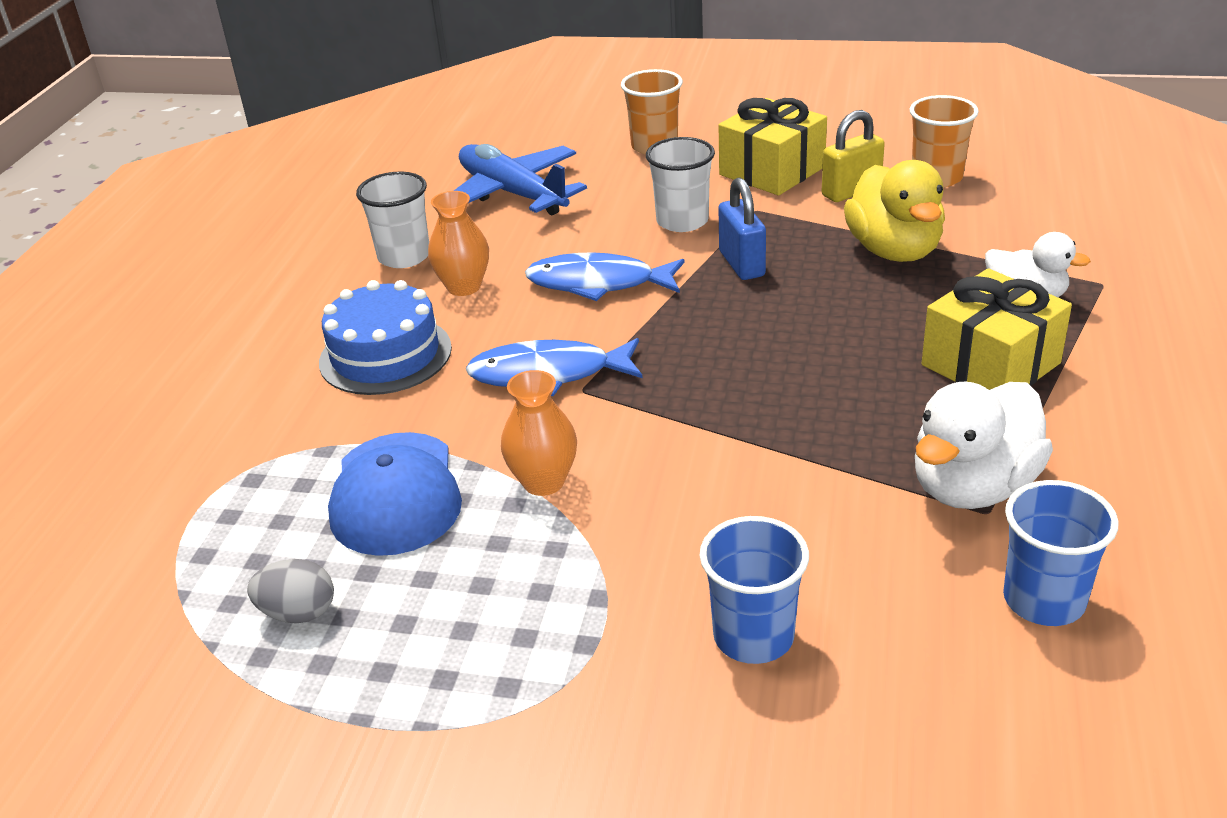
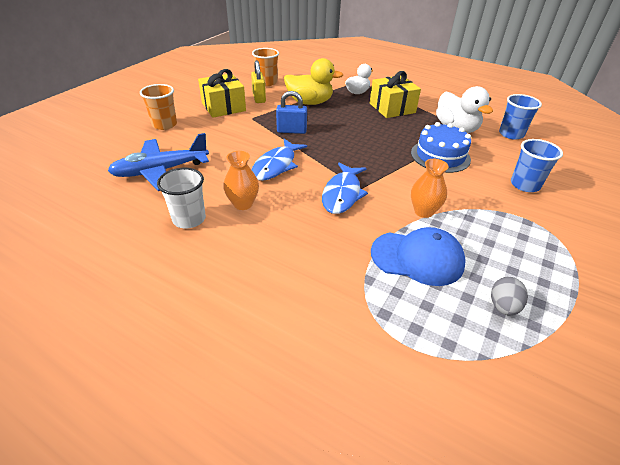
camera: 75 degrees left, 5 degrees up
blue cake [319,280,452,395] -> blue cake moved to [411,122,471,173]
white cup [646,137,715,232] -> none

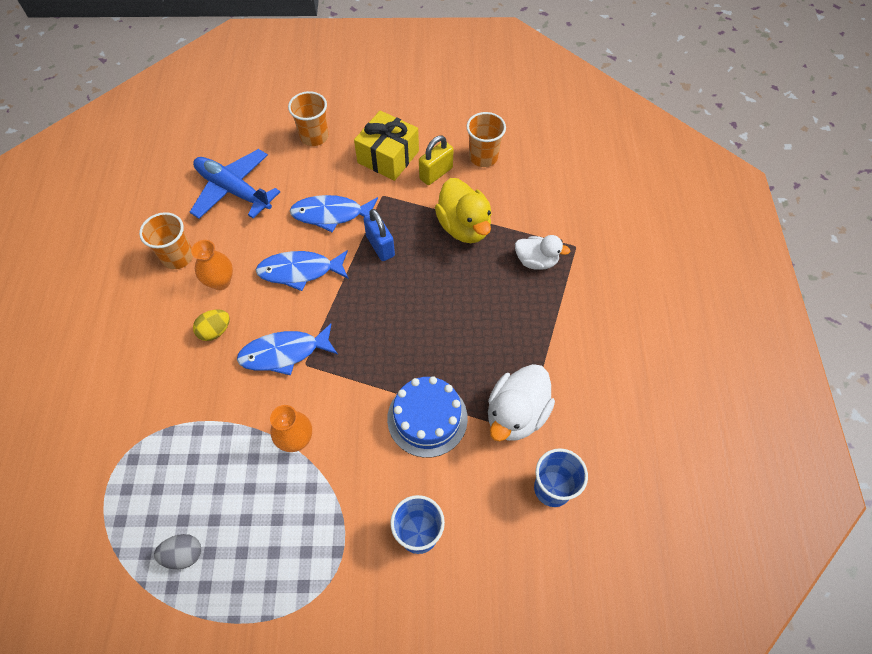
camera: 60 degrees right, 20 degrees up
white cup [157,168,206,228] -> orange cup [139,212,193,269]
yellow gift [370,71,421,118] -> none
blue cap [371,227,466,286] -> none
none -> yellow egg [193,309,230,341]
none -> blue fish [290,195,378,232]

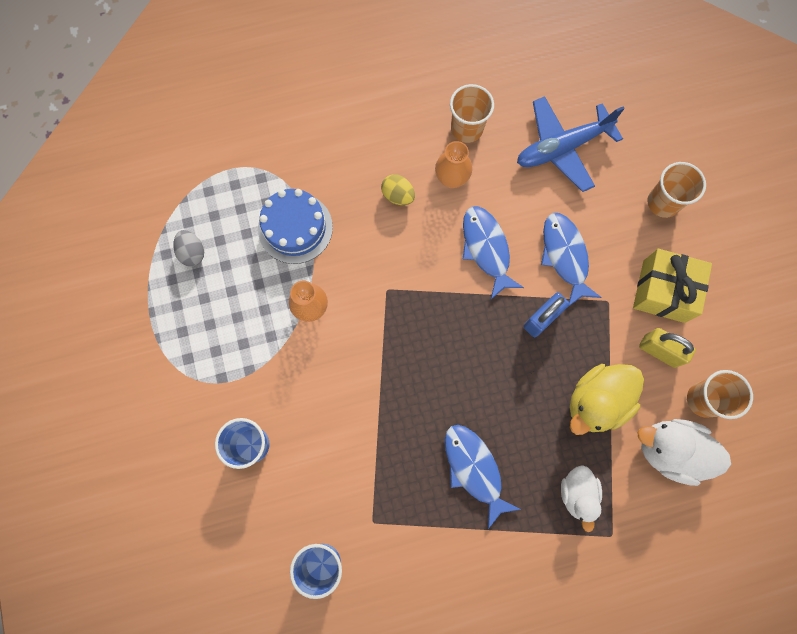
camera: 75 degrees right, 15 degrees up
blue plane [190,149,280,219] -> blue plane turned 135 degrees counterclockwise [517,96,625,192]
blue fish [237,323,338,376] -> blue fish moved to [445,425,521,529]
blue cake [387,376,468,458] -> blue cake moved to [258,189,333,264]
white duck [488,364,555,441] -> white duck moved to [637,419,731,486]

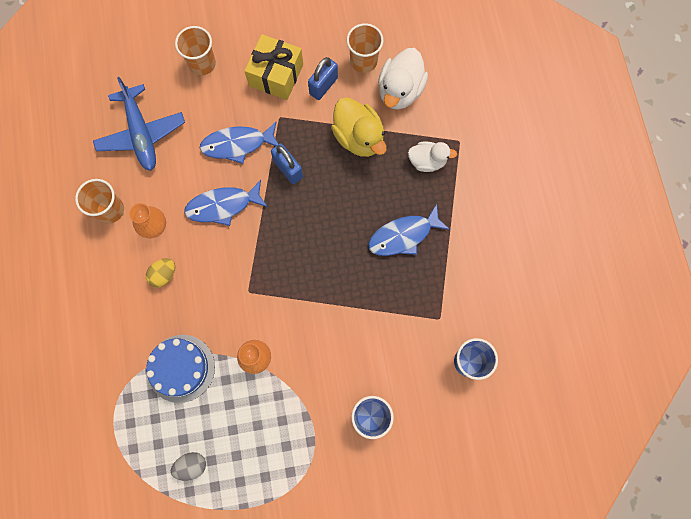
camera: 85 degrees left, 0 degrees up
yellow padlock [639,328,696,368] -> blue padlock [308,57,338,100]

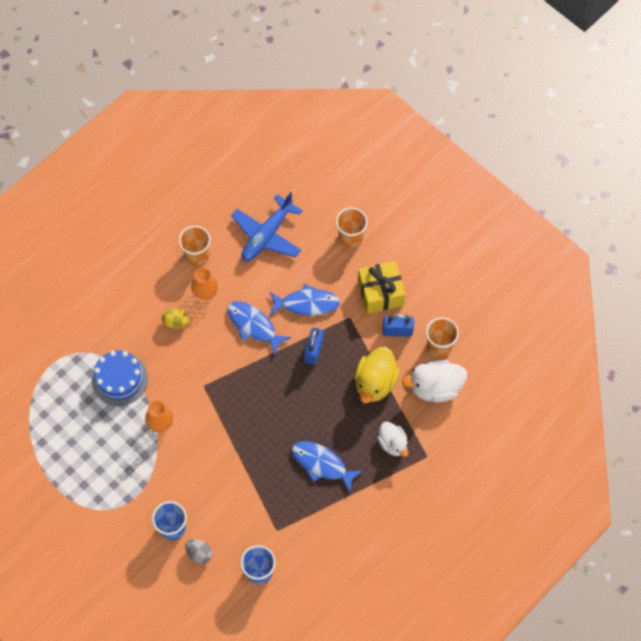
camera: 55 degrees right, 10 degrees down
grey egg [171,452,206,481] -> grey egg moved to [185,539,212,564]
blue fish [200,122,278,164] -> blue fish turned 135 degrees clockwise [270,284,340,316]

